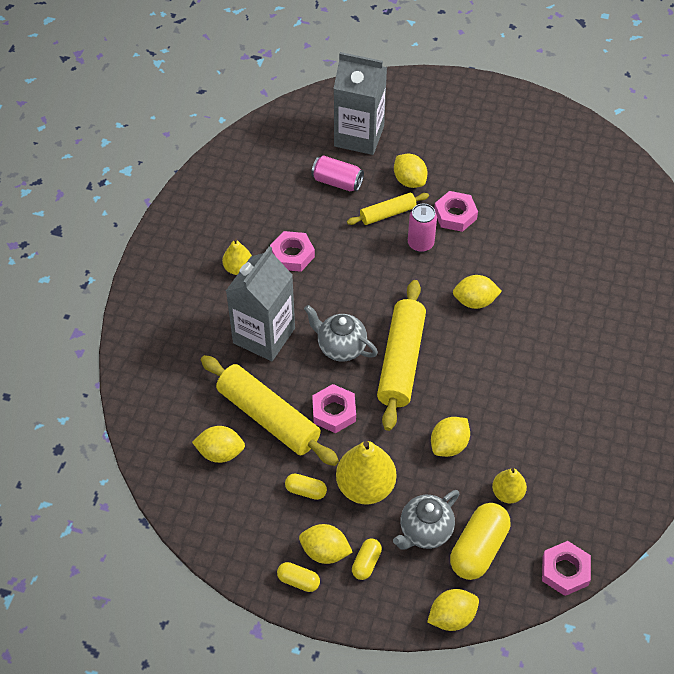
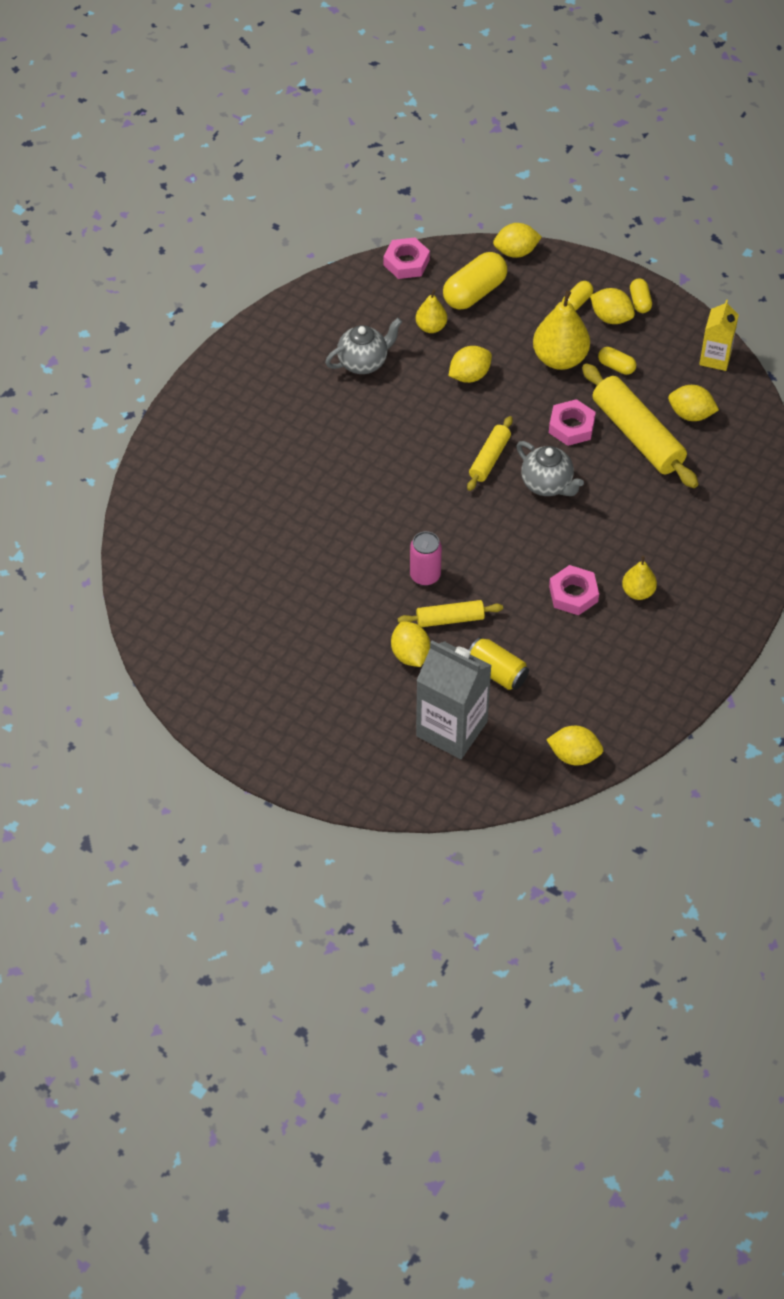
camera: 165 degrees left, 0 degrees up
grey carton [226,246,295,361] -> none
yellow capsule [277,562,320,592] -> yellow capsule turned 45 degrees clockwise [630,278,652,313]
pink can [311,155,364,191] -> yellow can [469,637,529,690]
yellow rolling pin [377,280,426,431] -> yellow rolling pin [467,416,513,491], size x0.55
grey teapot [393,490,459,550] -> grey teapot moved to [325,318,402,374]
pink nut [434,191,478,232] -> none
yellow lemon [453,275,502,309] -> yellow lemon moved to [546,726,603,765]
none -> yellow carton [699,300,739,371]

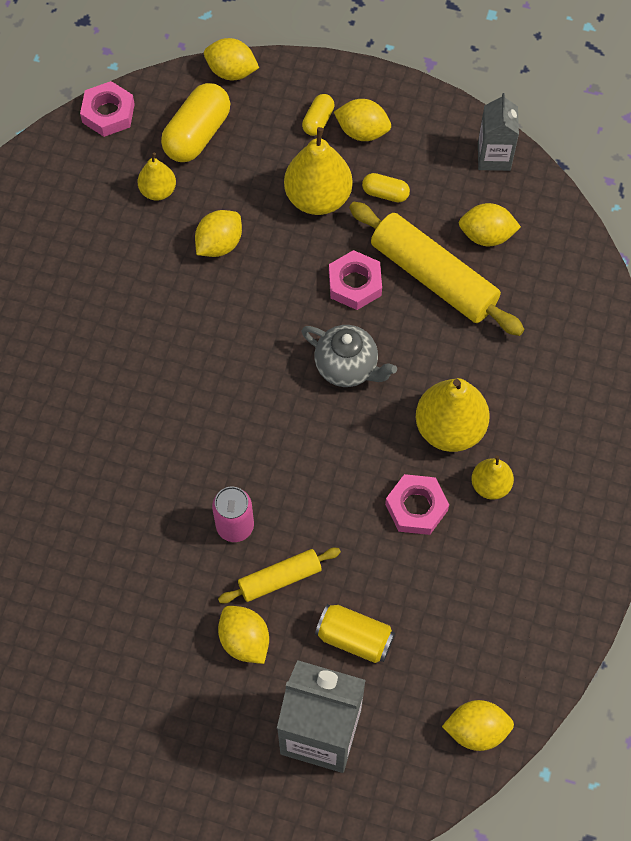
camera: 15 degrees left, 10 degrees up
grey teapot [325,318,402,374] -> none
yellow rolling pin [467,416,513,491] -> none
yellow lemon [493,223,542,258] -> yellow lemon turned 45 degrees clockwise [204,38,259,80]
yellow capsule [630,278,652,313] -> none
yellow carton [699,300,739,371] -> grey carton [478,93,519,171]
none -> yellow pear [416,378,490,452]

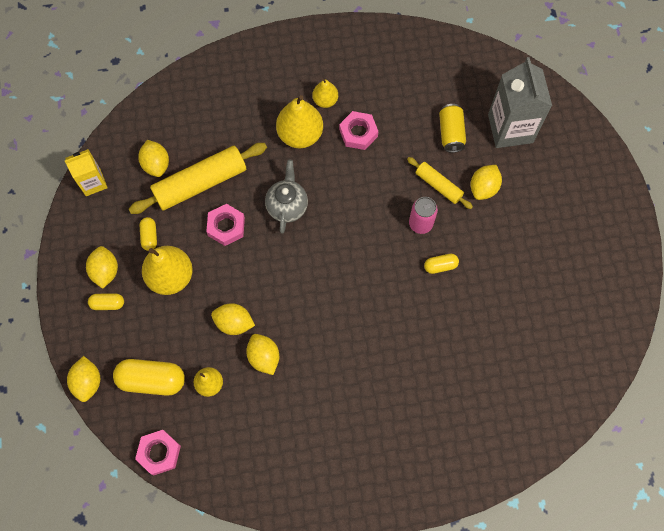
camera: 115 degrees left, 5 degrees up
yellow rolling pin [349,202,525,336] -> yellow rolling pin turned 45 degrees clockwise [129,143,267,214]
yellow lemon [442,700,514,751] -> yellow lemon moved to [246,334,279,375]
grey carton [478,93,519,171] -> yellow carton [65,149,108,196]
none -> yellow capsule [424,254,459,274]

